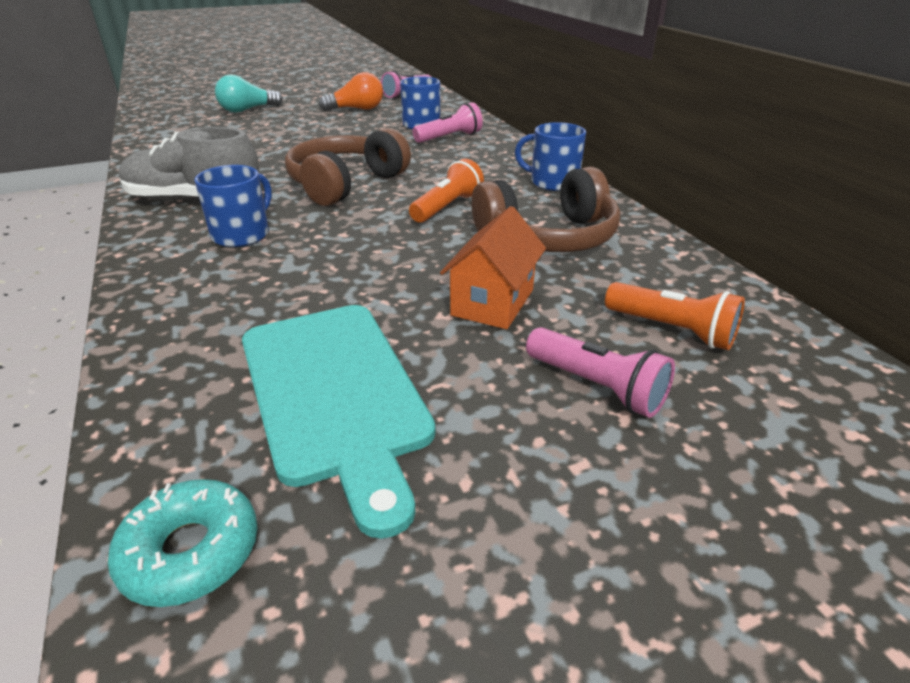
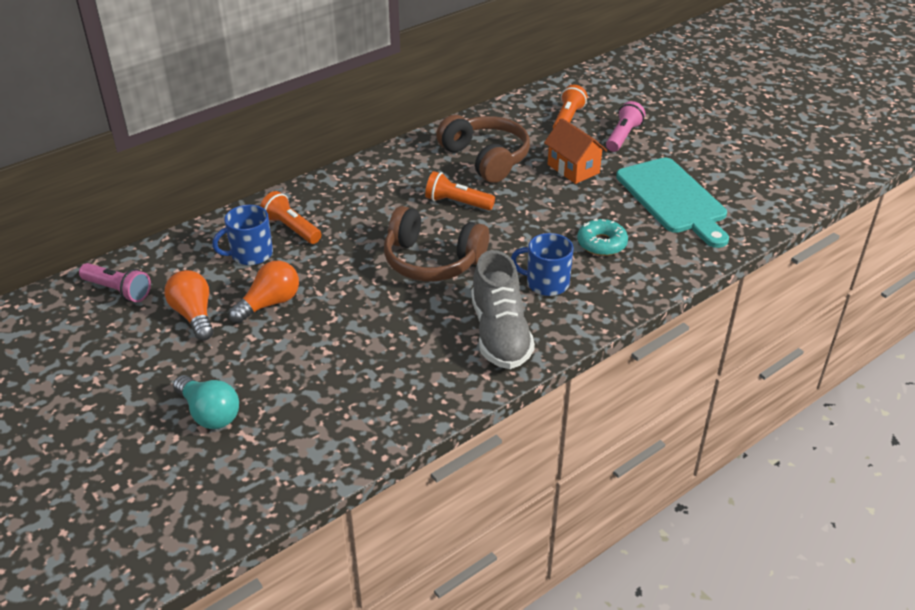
camera: 105 degrees left, 5 degrees up
turquoise donut [108,479,258,607] -> turquoise donut moved to [577,219,628,256]
turquoise cutting board [242,305,436,539] -> turquoise cutting board turned 105 degrees clockwise [616,158,729,248]
pink flashlight [412,102,483,143] -> orange flashlight [260,191,322,244]
orange house [440,206,546,329] -> orange house turned 45 degrees clockwise [544,118,607,184]
blue mug [515,122,586,191] -> none
none -> orange light bulb [228,261,299,323]

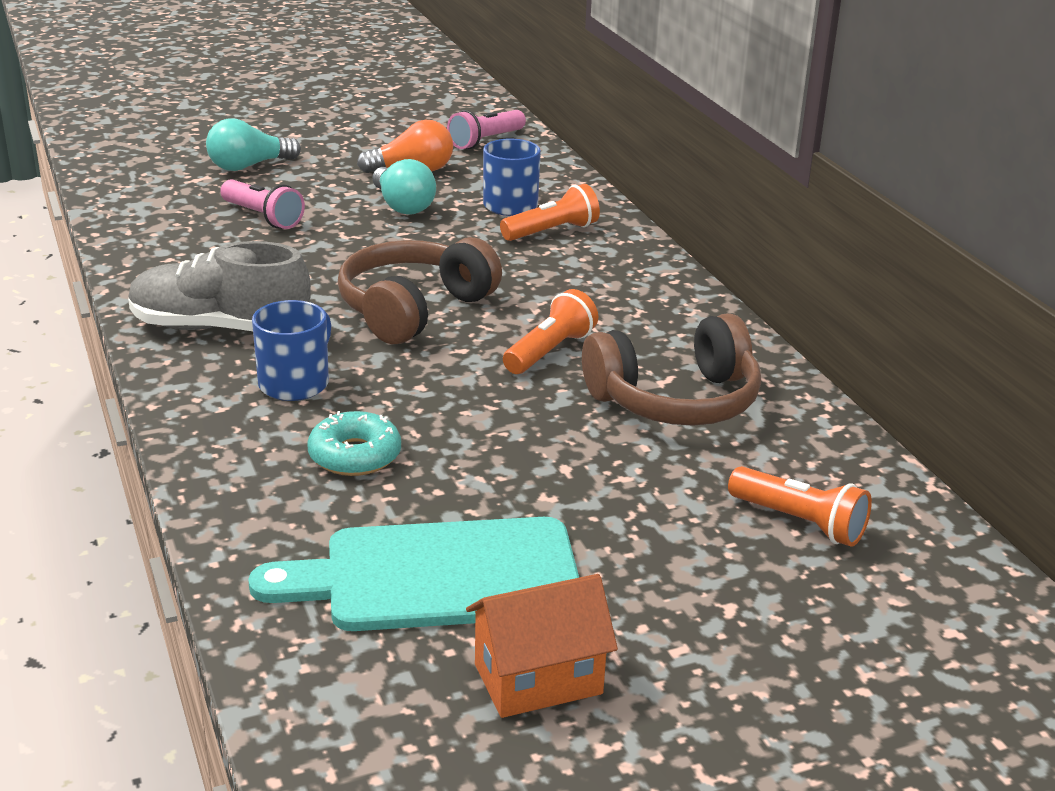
camera: 105 degrees right, 10 degrees down
orange light bulb [228,261,299,323] -> turquoise light bulb [372,159,436,215]
orange house [544,118,607,184] -> orange house moved to [466,574,618,718]
pink flashlight [606,101,645,152] -> pink flashlight moved to [220,179,305,229]

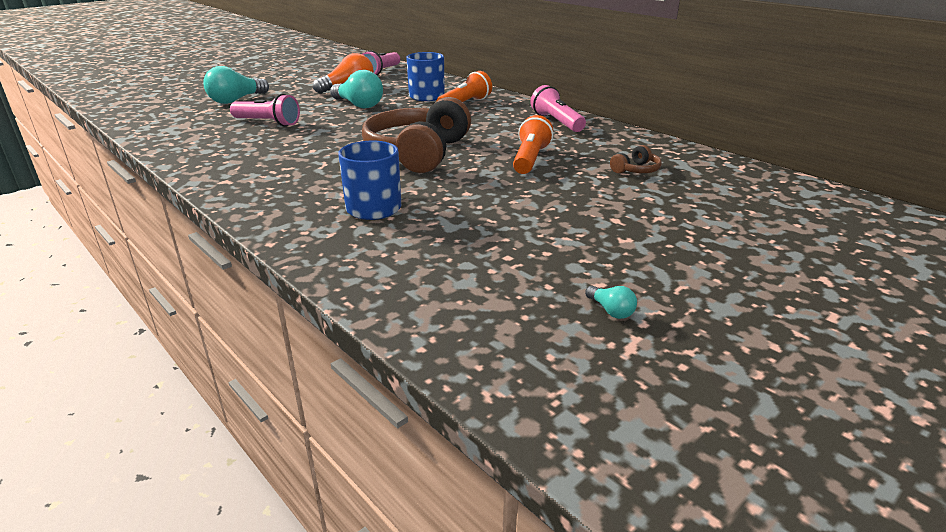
camera: 20 degrees left, 0 degrees up
grey shoe [128,241,311,331] -> none
turquoise cutting board [248,517,579,631] -> turquoise light bulb [585,286,637,319]
turquoise donut [307,411,401,476] -> none
orange house [466,574,618,718] -> none
brown headphones [582,313,761,426] -> brown headphones [610,145,662,174], size x0.40
orange flashlight [728,466,872,547] -> none
none -> pink flashlight [530,85,586,132]

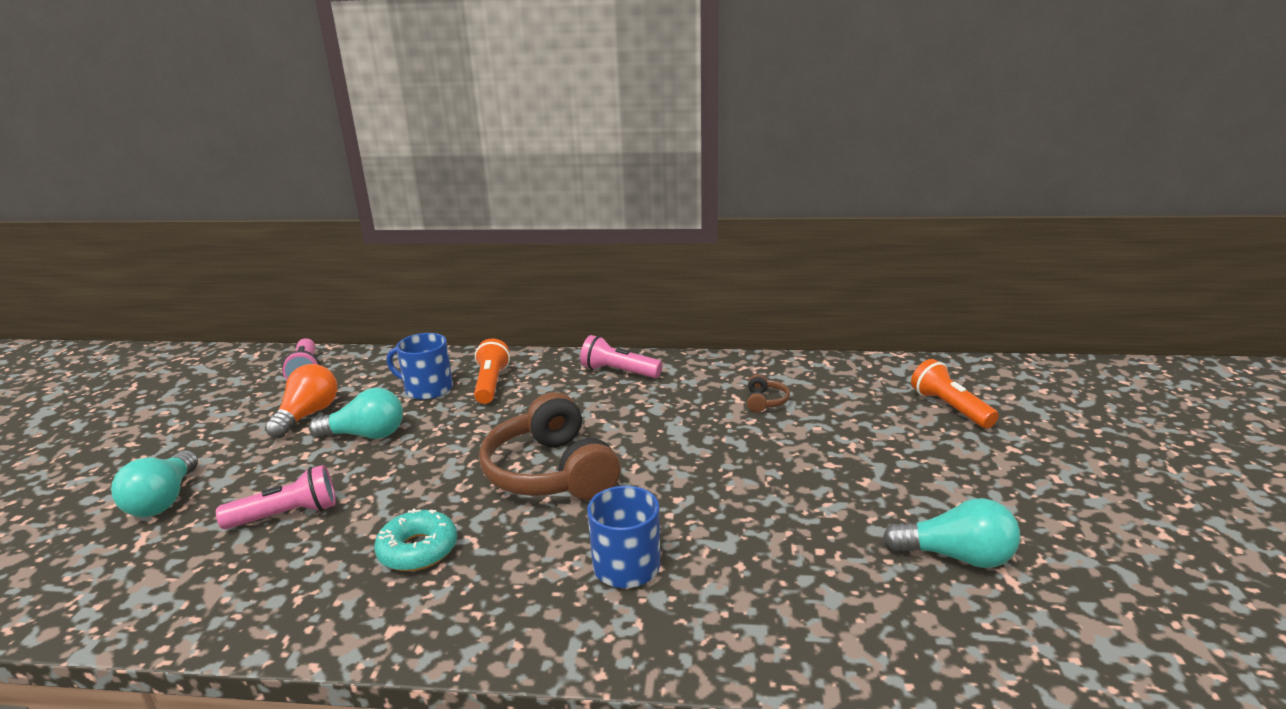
camera: 40 degrees left, 5 degrees down
orange flashlight [513,115,553,174] -> orange flashlight moved to [911,359,999,428]
turquoise light bulb [585,286,637,319] -> turquoise light bulb [883,498,1020,568], size x2.23
none -> turquoise donut [374,508,457,571]

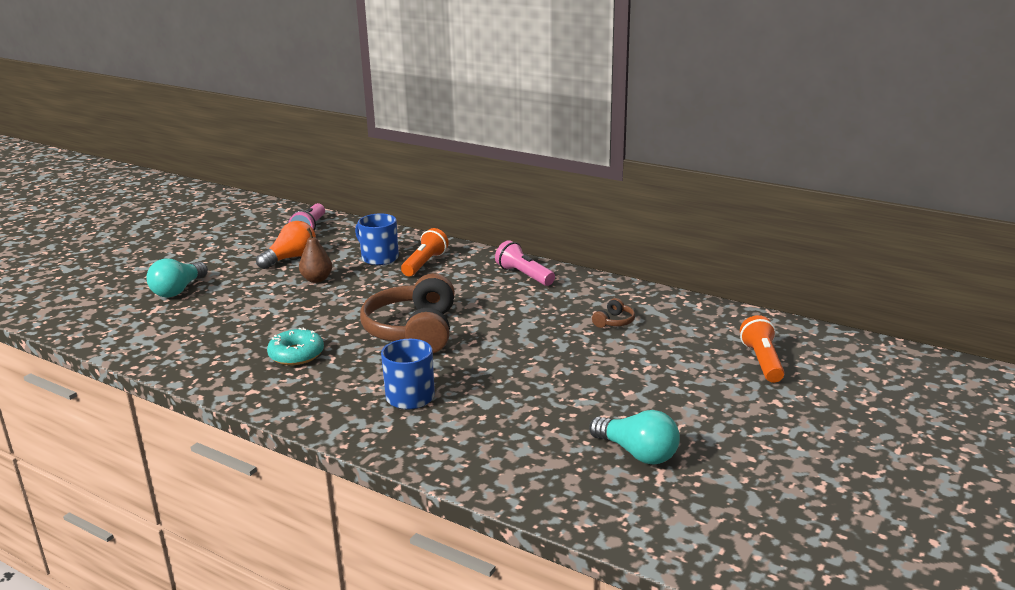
camera: 25 degrees right, 0 degrees up
pink flashlight [216,465,336,529] -> none
turquoise light bulb [309,388,403,439] -> brown pear [299,228,332,283]

